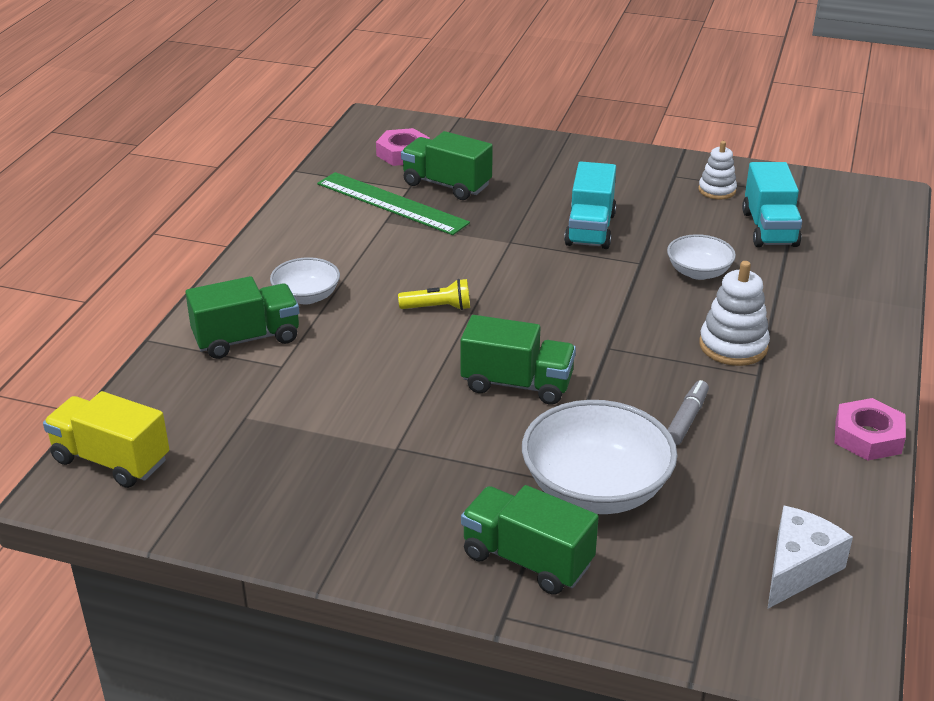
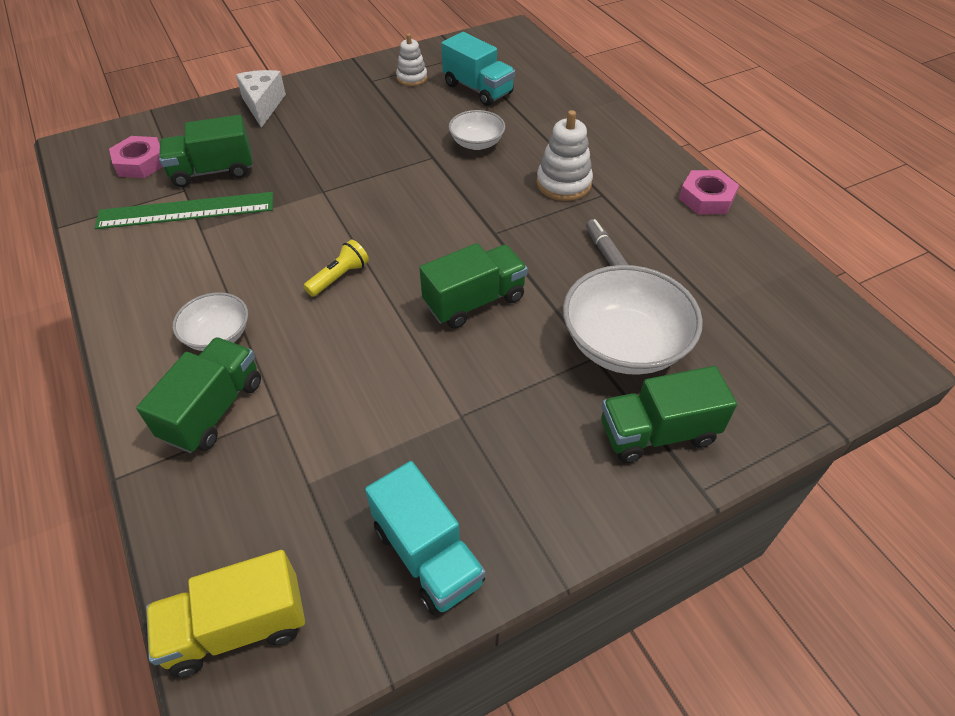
camera: 45 degrees left, 15 degrees up
turquoise truck [564,162,616,249] -> turquoise truck moved to [365,461,486,616]
white cheese [768,506,853,609] -> white cheese moved to [236,70,286,128]

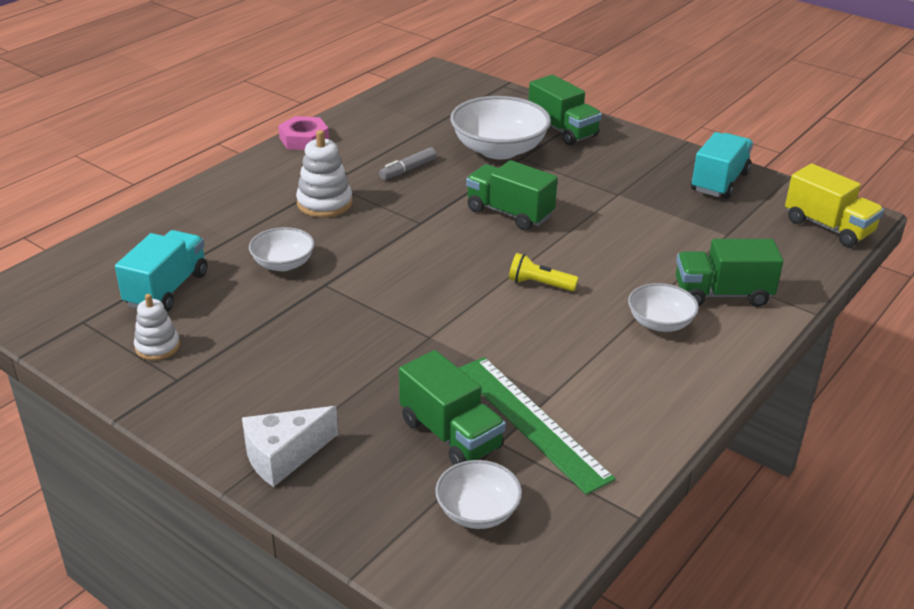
camera: 115 degrees left, 15 degrees down
pink nut [109,136,162,178] -> white bowl [435,460,522,529]

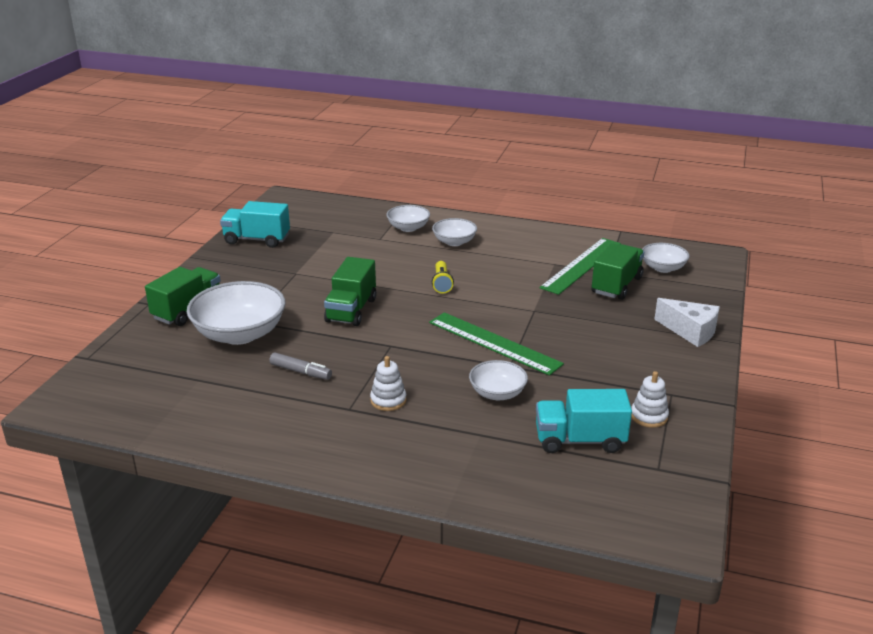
camera: 110 degrees left, 5 degrees down
pink nut [278,116,329,150] -> none
white stacking toy [296,130,353,218] -> white stacking toy [370,356,407,411], size x0.66
green truck [676,239,783,307] -> white bowl [386,205,430,232]
yellow truck [785,163,884,247] -> none
none -> green ruler [429,312,564,376]

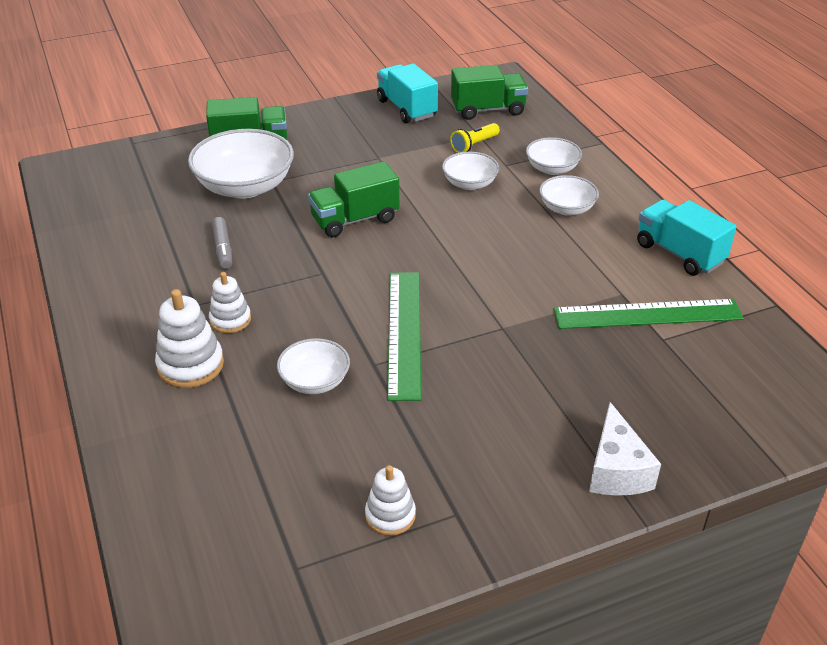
camera: 50 degrees right, 10 degrees up
yellow flashlight [432,261,454,294] -> yellow flashlight moved to [450,123,500,153]
turquoise truck [536,389,632,453] -> turquoise truck moved to [637,200,736,276]
green truck [592,243,644,300] -> green truck moved to [451,65,528,120]
white bowl [642,243,690,273] -> white bowl moved to [442,152,499,190]
none -> white stacking toy [155,289,224,388]

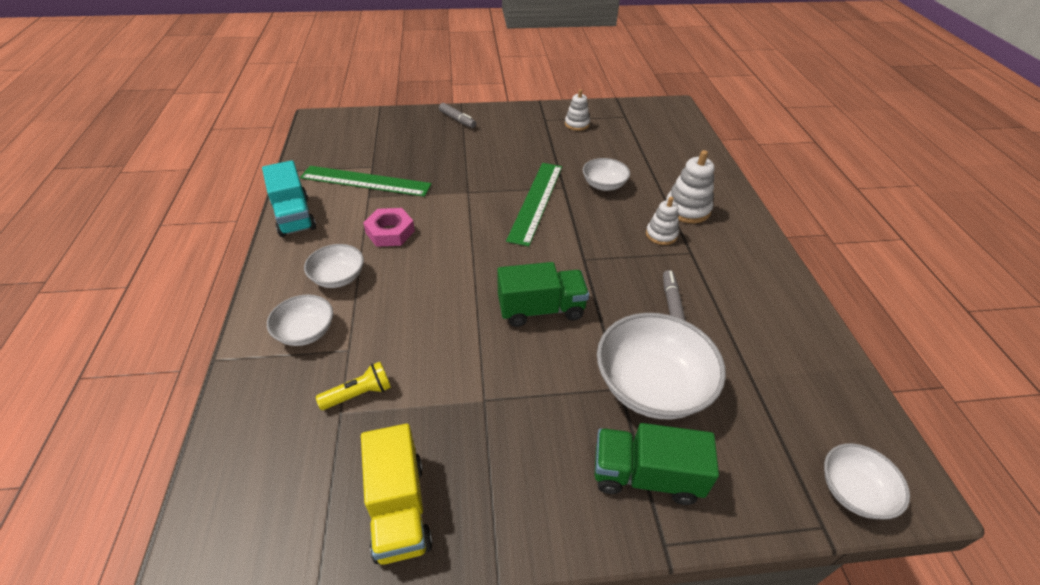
camera: 165 degrees left, 5 degrees up
turquoise truck [377,63,438,123] -> yellow truck [361,424,432,565]
white bowl [442,152,499,190] -> white bowl moved to [824,443,910,519]
green truck [451,65,528,120] -> none
white cheese [589,402,661,496] -> grey marker [439,103,476,128]
none -> pink nut [363,208,415,247]

